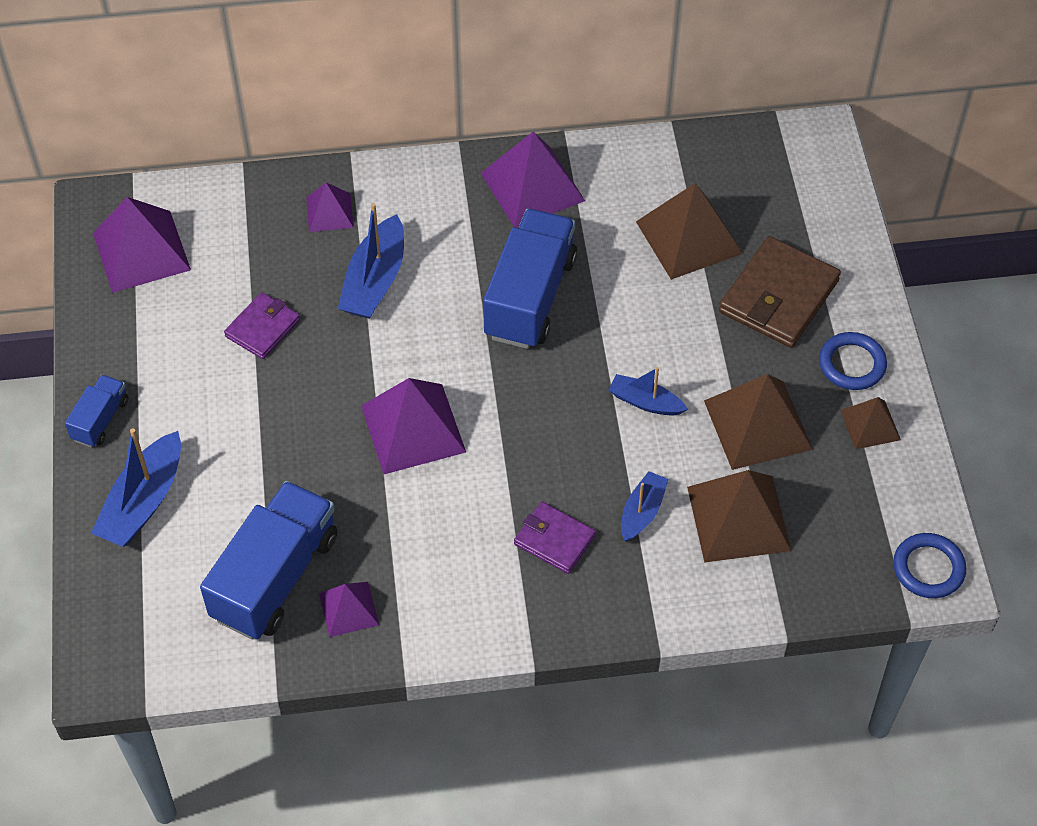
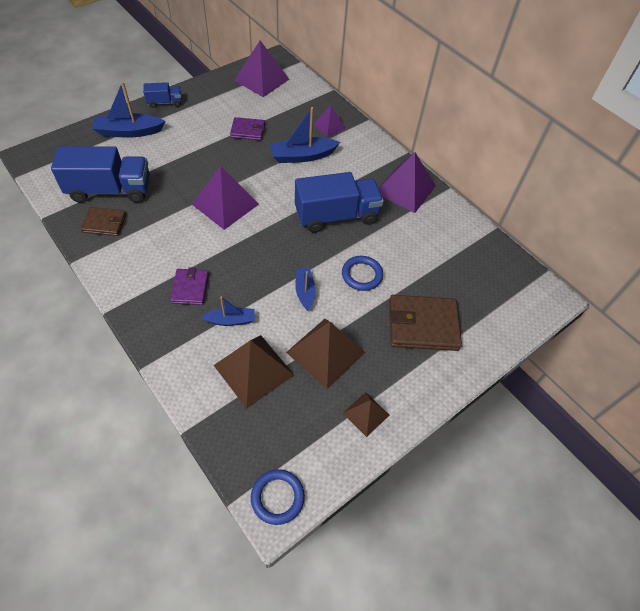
camera: 55 degrees right, 0 degrees up
purple pyramid [319,582,379,637] -> brown wallet [81,207,126,236]
brown pyramid [636,183,743,280] -> none
blue ring [819,332,887,390] -> blue ring moved to [342,256,383,291]

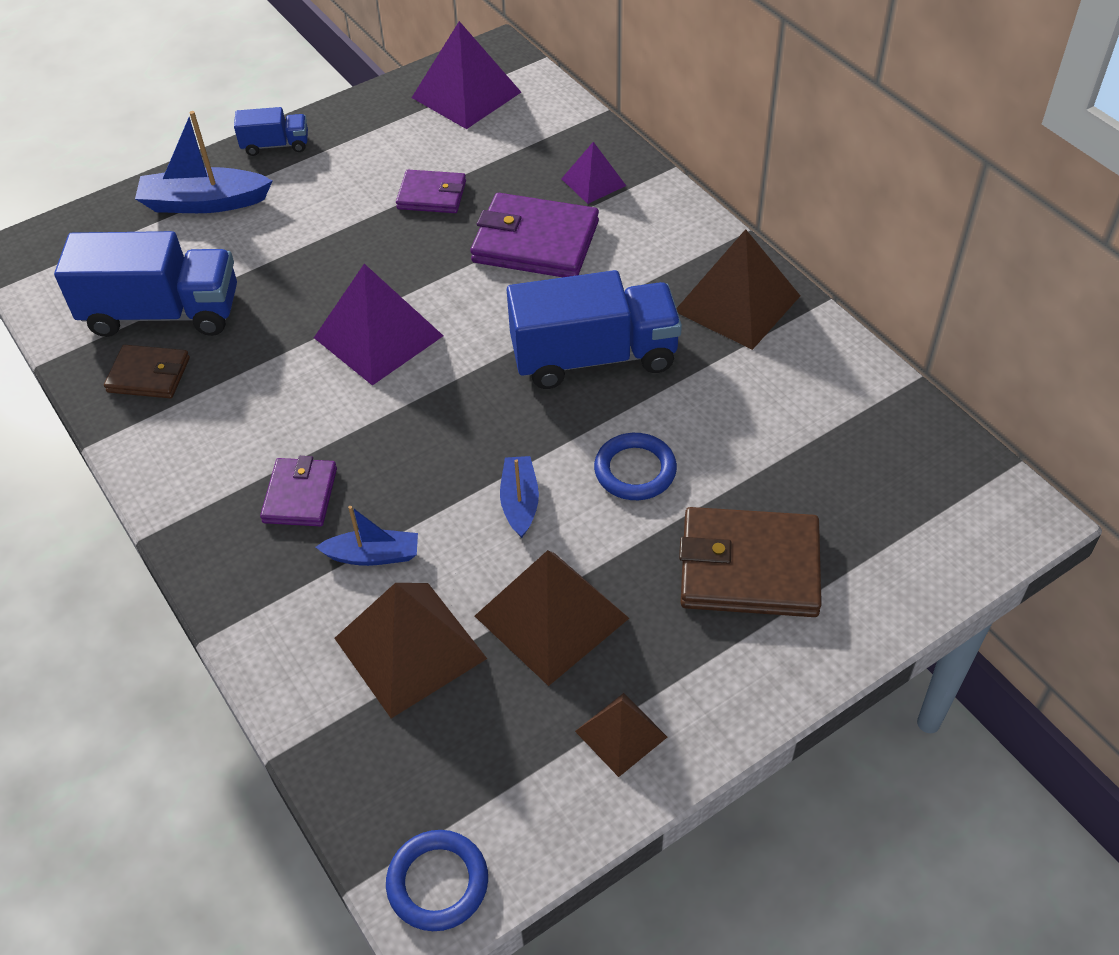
camera: 10 degrees right, 5 degrees down
blue boat [269,107,340,163] -> purple wallet [470,193,599,277]
purple pyramid [379,152,435,213] -> brown pyramid [676,229,800,350]

